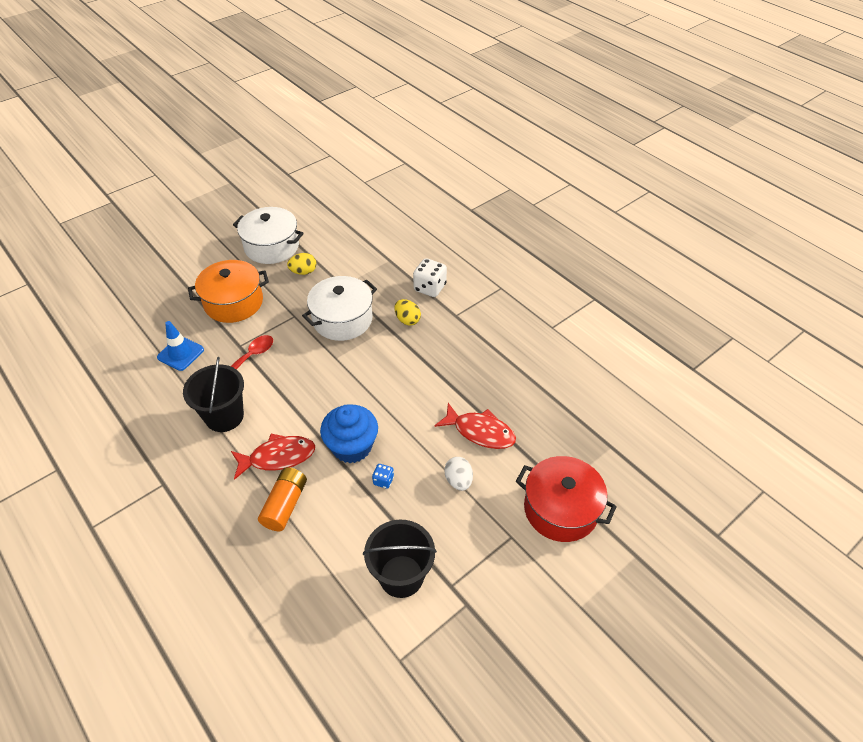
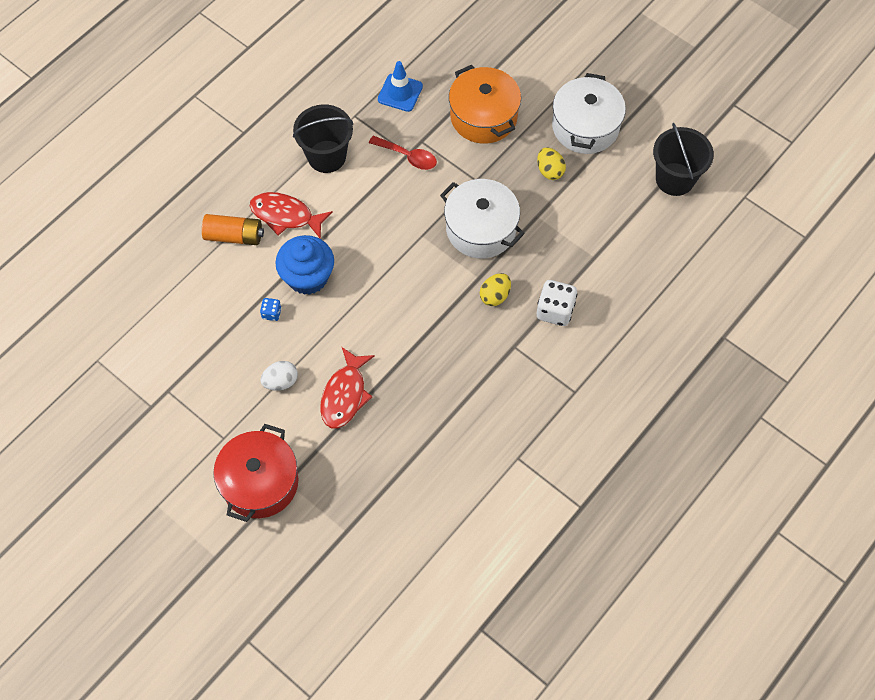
camera: 80 degrees right, 15 degrees up
red fish [231,434,315,480] -> red fish turned 135 degrees clockwise [250,192,333,239]
black bucket [363,520,437,598] -> black bucket moved to [653,123,714,196]

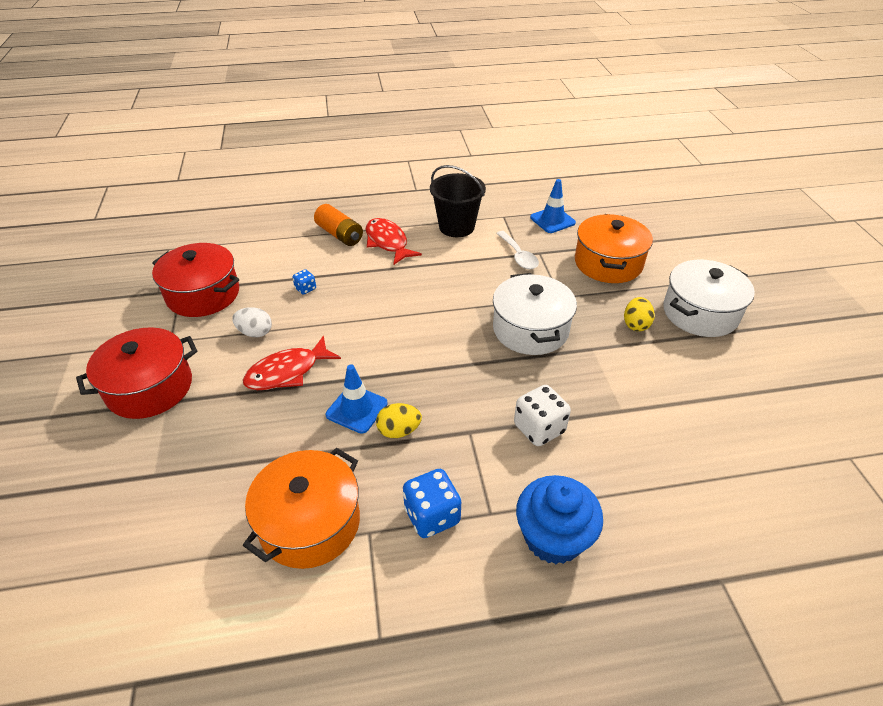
camera: 40 degrees right, 20 degrees down
blue cupcake [275,235,334,295] -> blue cupcake moved to [516,475,603,564]
red spoon [369,136,437,170] -> white spoon [496,231,539,269]
yellow egg [480,273,511,306] -> yellow egg moved to [376,403,422,438]
black bucket [653,123,714,196] -> none
none -> red pot [152,243,239,317]
none -> orange pot [243,448,360,569]
none -> blue traffic cone [326,364,388,434]
none -> blue dice [403,469,461,538]

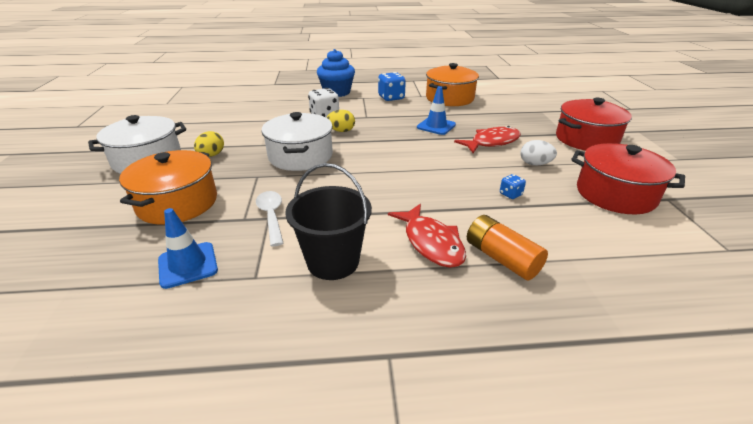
camera: 175 degrees left, 10 degrees down
yellow egg [376,403,422,438] -> yellow egg moved to [326,110,355,132]

